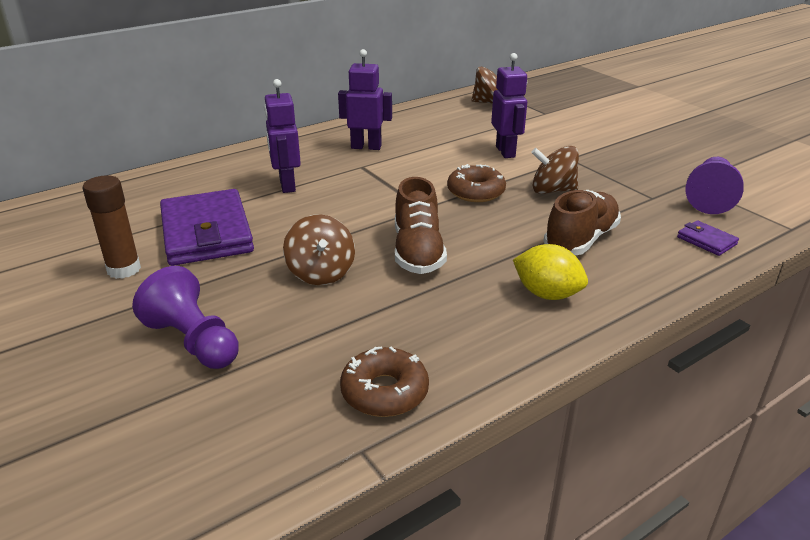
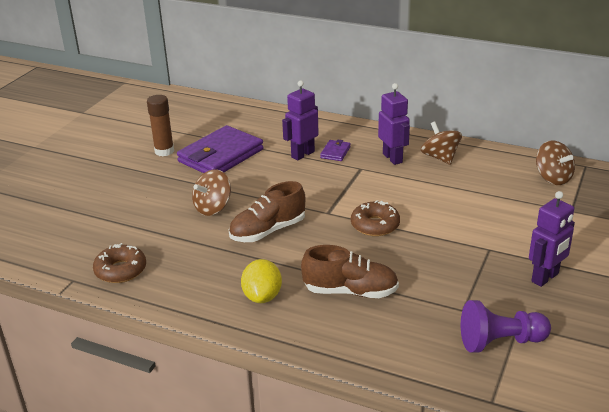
camera: 60 degrees right, 0 degrees up
purple pawn [132,266,239,369] -> none
purple robot [491,53,527,158] -> purple robot moved to [529,191,575,287]
brown spinning top [531,146,579,194] -> brown spinning top moved to [421,121,462,165]
purple wallet [677,220,739,256] -> purple wallet moved to [320,140,351,161]

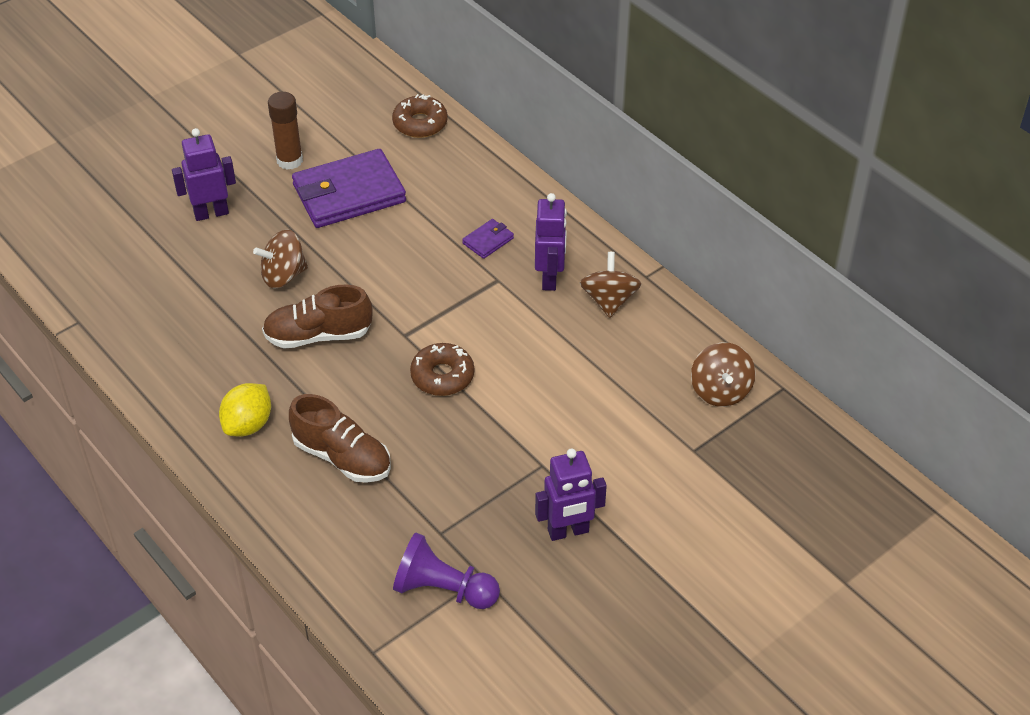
camera: 25 degrees right, 15 degrees up
brown donut [93,243,146,283] -> brown donut moved to [392,94,448,138]
purple robot [282,80,318,161] -> purple robot moved to [172,128,236,221]

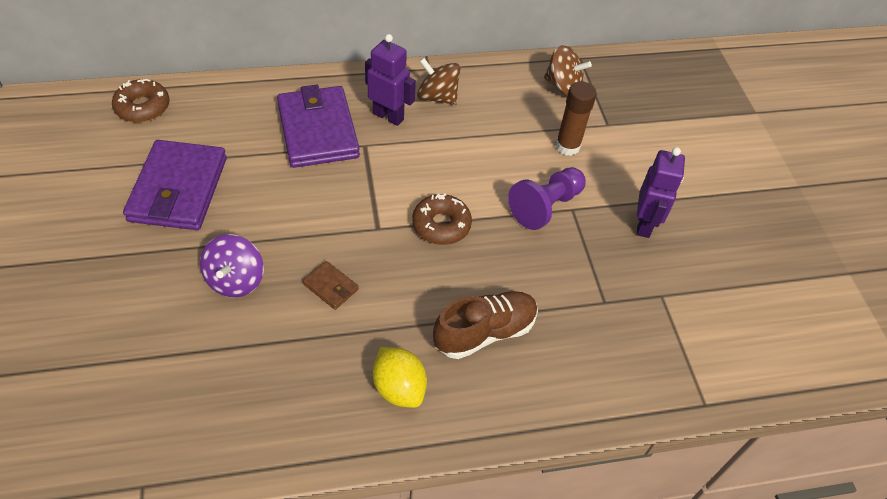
camera: 65 degrees left, 5 degrees up
purple robot [172,128,236,221] -> none
brown spinning top [253,230,308,288] -> purple spinning top [200,234,264,297]
brown shoe [262,284,373,349] -> brown wallet [303,261,359,310]
brown glue stick [268,92,303,170] -> brown glue stick moved to [556,81,597,156]
purple pawn [393,532,500,609] -> purple pawn moved to [508,167,586,230]
purple wallet [462,219,514,259] -> purple wallet [277,85,360,168], size x2.33

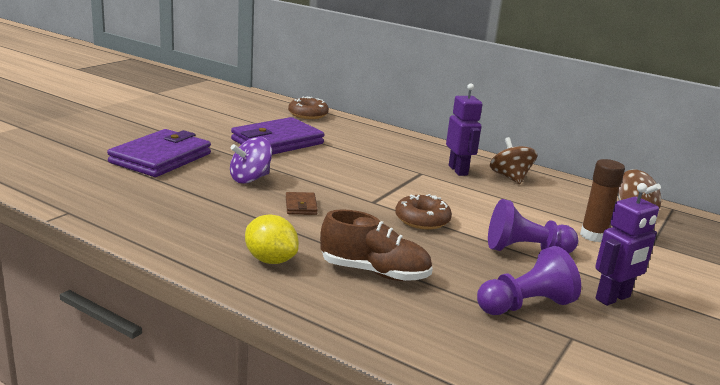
camera: 45 degrees right, 30 degrees down
purple wallet [277,85,360,168] -> purple wallet moved to [107,129,211,177]
yellow lemon [373,347,427,408] -> yellow lemon turned 60 degrees counterclockwise [245,215,299,264]
none -> purple pawn [477,246,581,315]

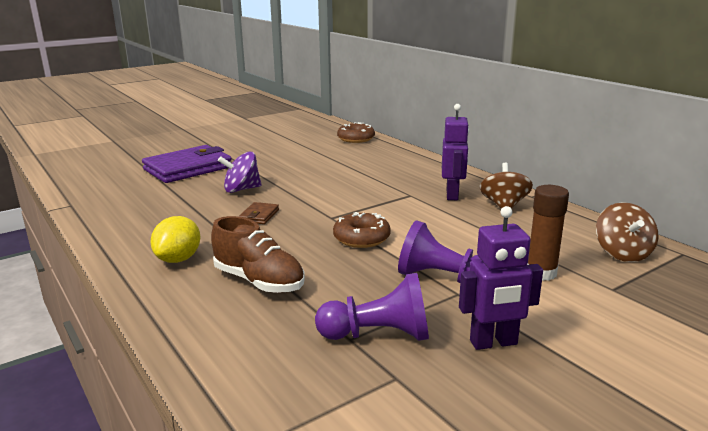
camera: 25 degrees right, 0 degrees up
purple wallet [231,117,324,155] -> none
yellow lemon [245,215,299,264] -> yellow lemon turned 45 degrees clockwise [150,216,200,263]

